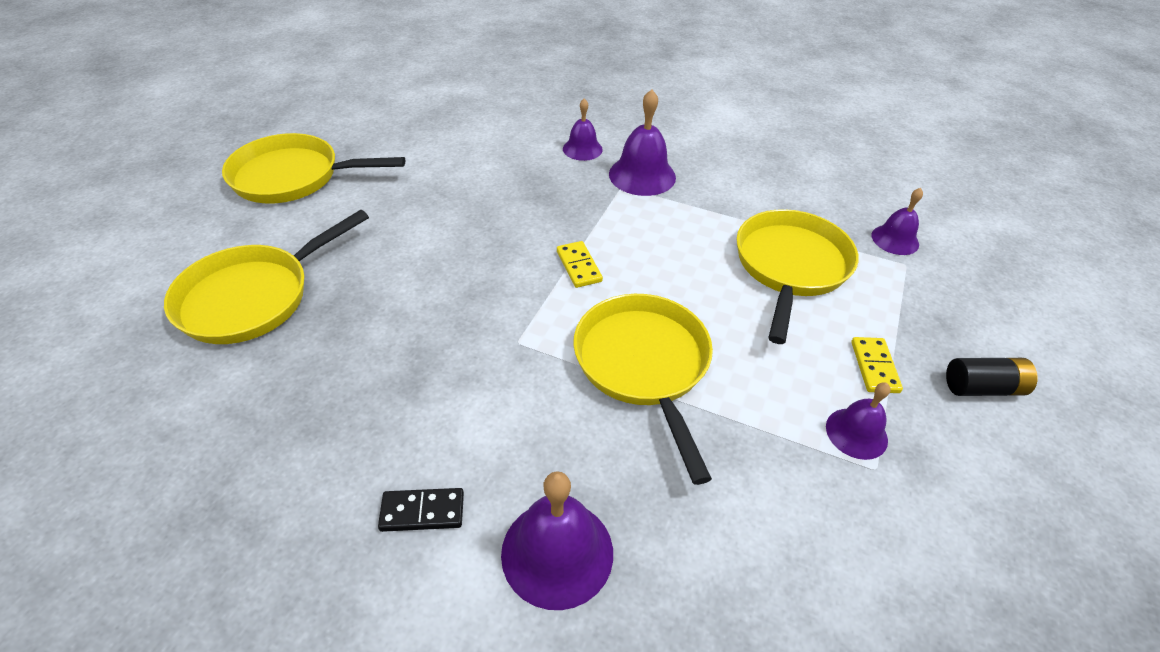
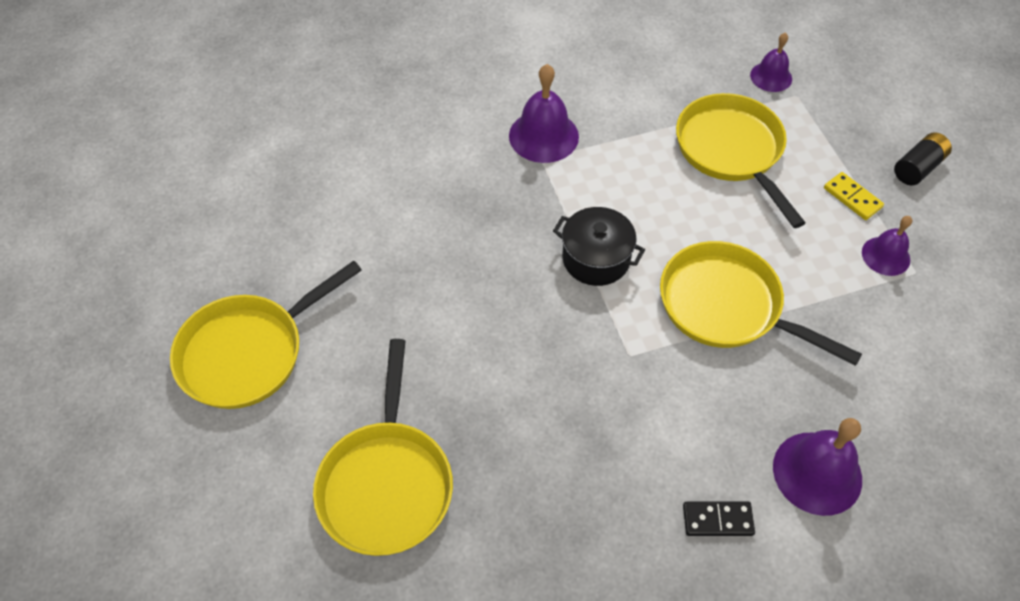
camera: 40 degrees left, 10 degrees up
black domino [378,488,464,532] -> black domino turned 45 degrees clockwise [683,502,755,536]
yellow domino [557,241,603,288] -> black pot [553,207,645,286]
purple bell [563,99,603,161] -> none

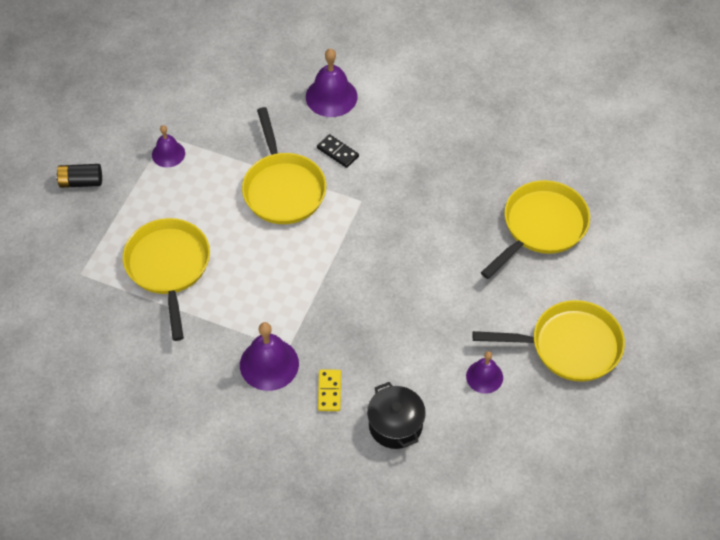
camera: 140 degrees left, 0 degrees up
black pot [553,207,645,286] -> black pot moved to [367,382,426,449]
yellow pan [676,93,805,228] -> yellow pan turned 150 degrees clockwise [123,218,210,341]
black domino [683,502,755,536] -> black domino moved to [317,134,359,168]
purple bell [750,32,792,92] -> purple bell moved to [466,351,503,394]
yellow domino [824,172,884,220] -> yellow domino moved to [318,370,341,411]

